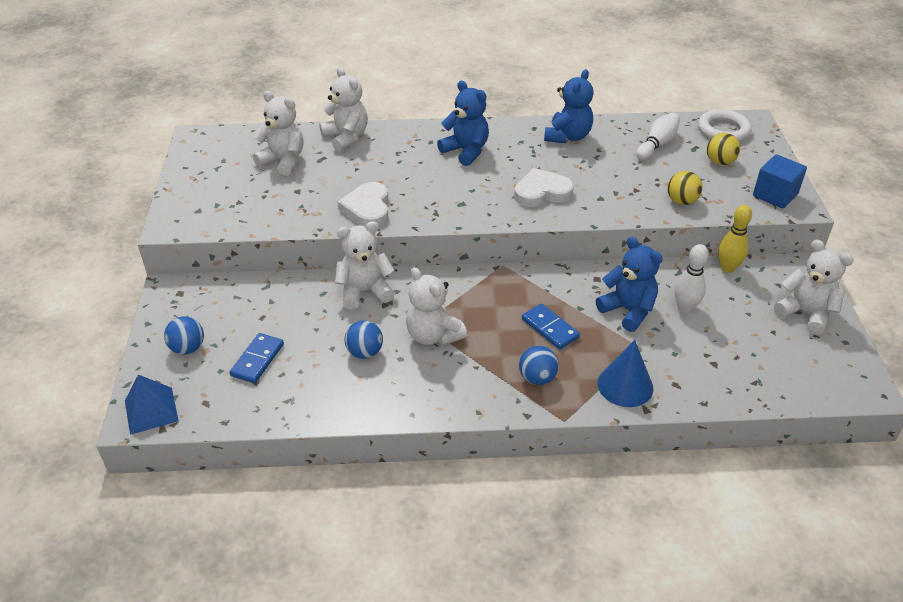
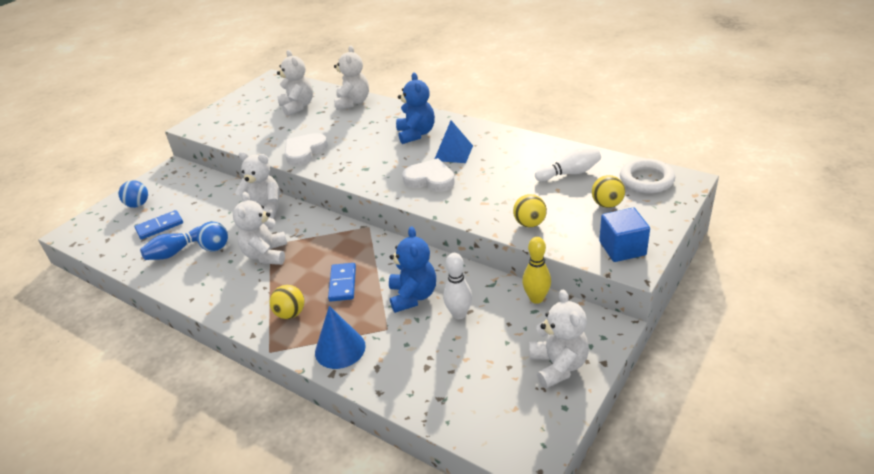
camera: 40 degrees right, 5 degrees down
blue pyramid [125,375,179,435] -> blue pyramid moved to [435,120,473,163]
blue ball [519,346,559,385] -> yellow ball [269,285,304,319]
blue teddy bear [544,69,594,143] -> none
none -> blue bowling pin [140,226,201,260]

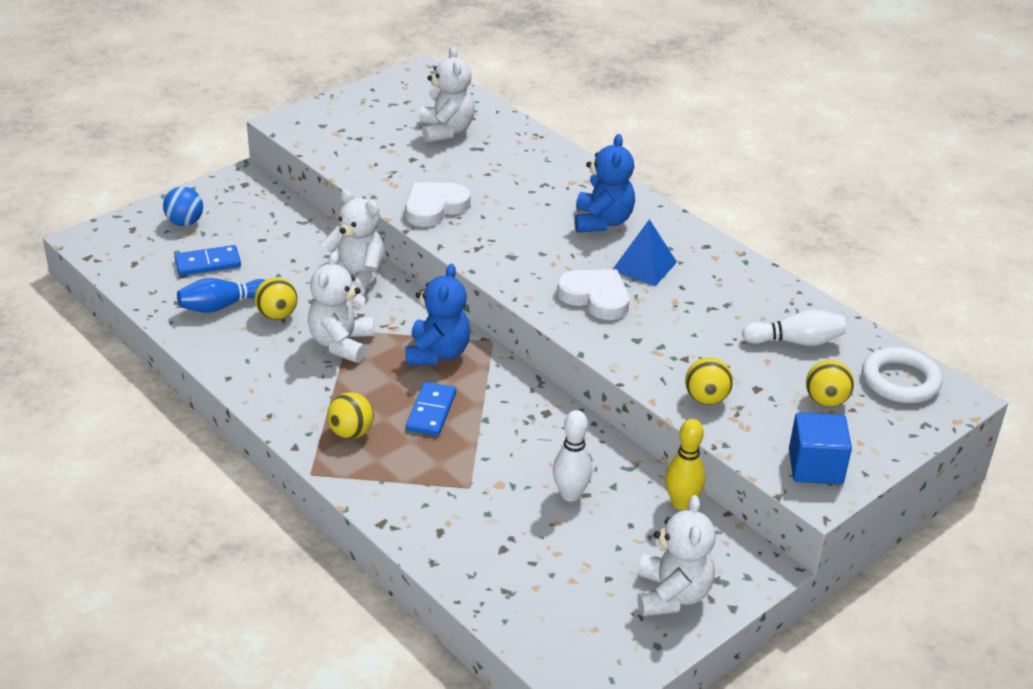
camera: 10 degrees right, 0 degrees up
blue ball [197,222,228,252] -> yellow ball [254,277,298,320]
blue cone [315,306,366,369] -> none
white teddy bear [334,45,369,110] -> none
blue teddy bear [389,227,436,313] -> blue teddy bear moved to [406,264,471,366]

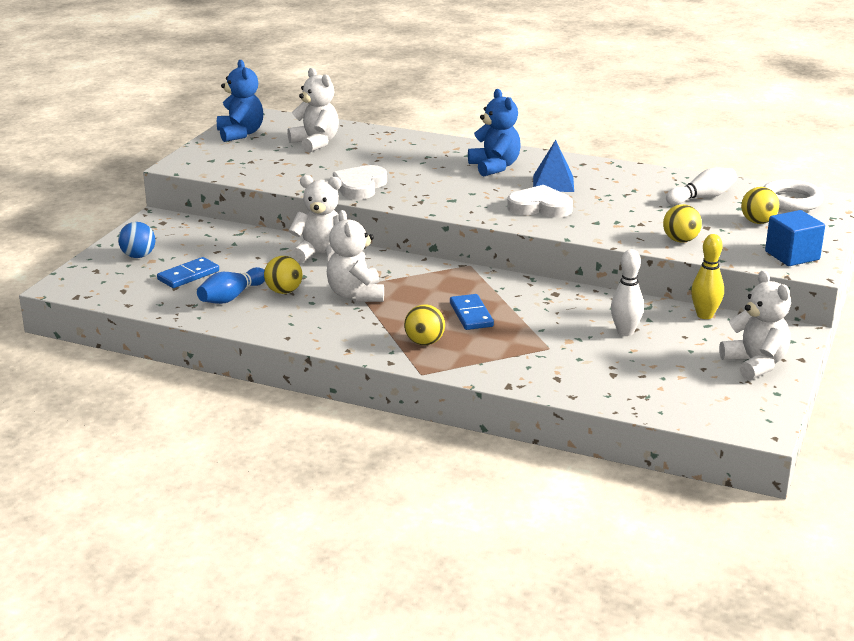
camera: 25 degrees left, 10 degrees down
blue teddy bear [406,264,471,366] -> blue teddy bear moved to [217,60,263,142]

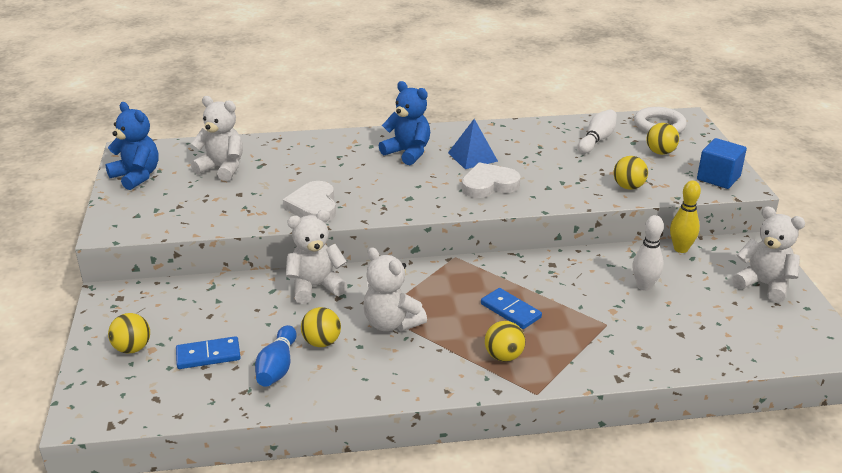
camera: 30 degrees left, 5 degrees up
blue ball [118,222,155,258] -> yellow ball [108,313,150,353]
blue domino [157,257,219,288] -> blue domino turned 60 degrees clockwise [176,336,241,369]

